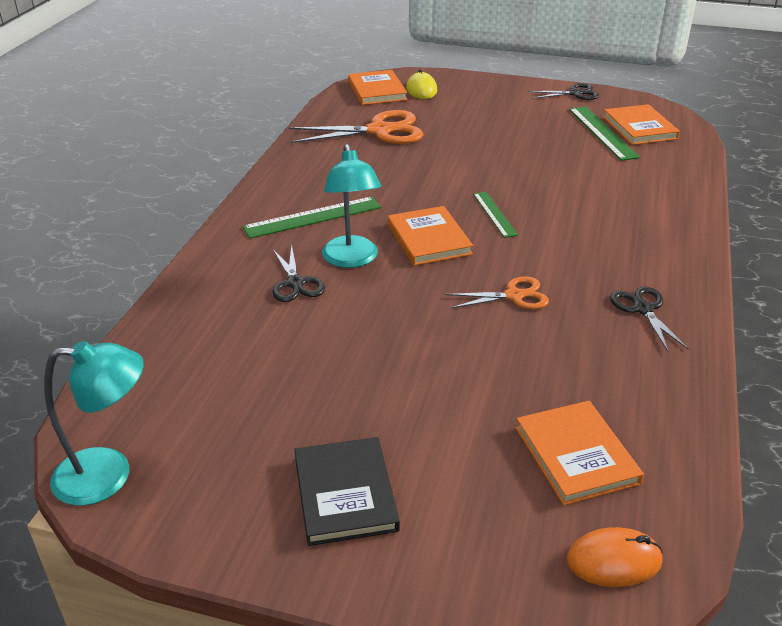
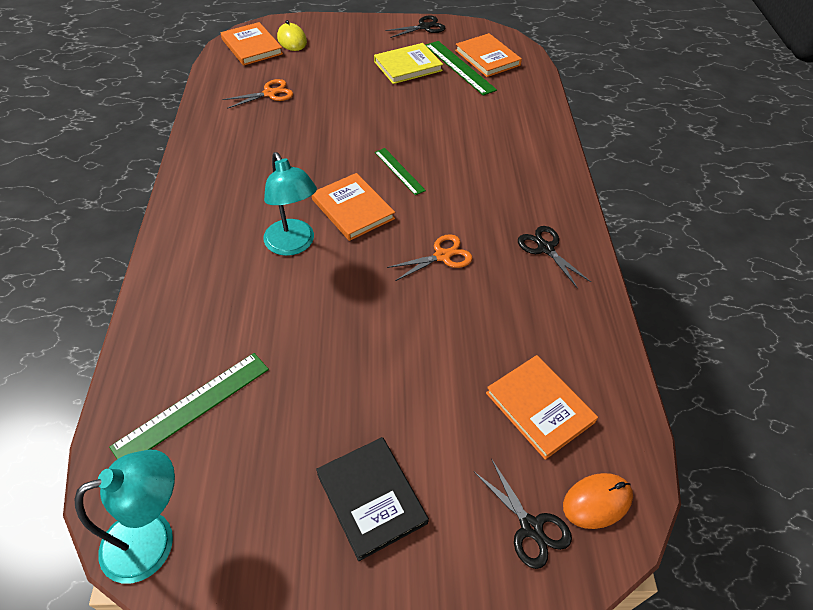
camera: 20 degrees left, 15 degrees up
green ruler [242,197,381,239] -> green ruler moved to [109,353,269,459]
black scissors [272,245,325,302] -> black scissors moved to [474,460,572,569]
orange scissors [289,110,424,144] -> orange scissors [222,79,293,109], size x0.57
none -> yellow book [374,43,443,84]

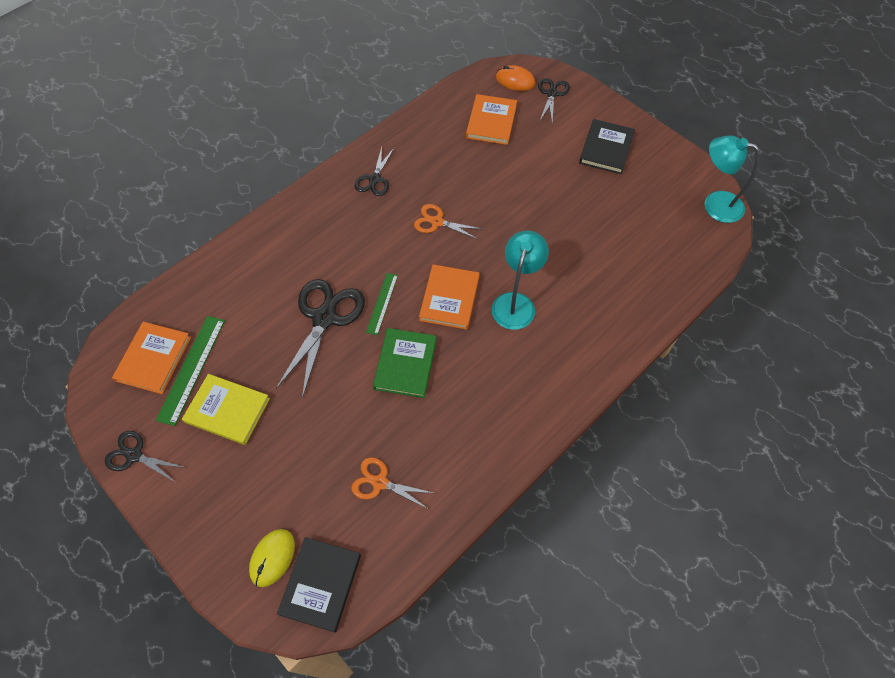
camera: 130 degrees left, 10 degrees up
green ruler [109,353,269,459] -> none
orange book [221,22,283,66] -> black book [277,537,361,632]
none -> black scissors [275,279,365,398]
none -> green book [373,328,437,398]

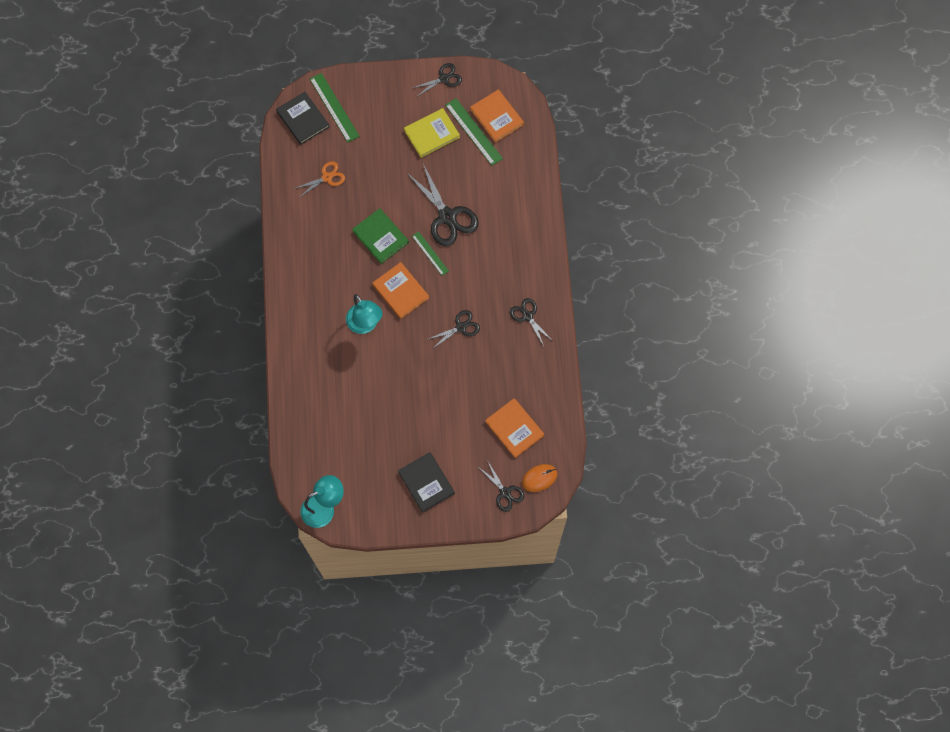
camera: 130 degrees right, 10 degrees up
yellow mouse [249,529,295,587] -> green ruler [310,73,360,142]
orange scissors [414,204,482,240] -> black scissors [426,310,480,349]

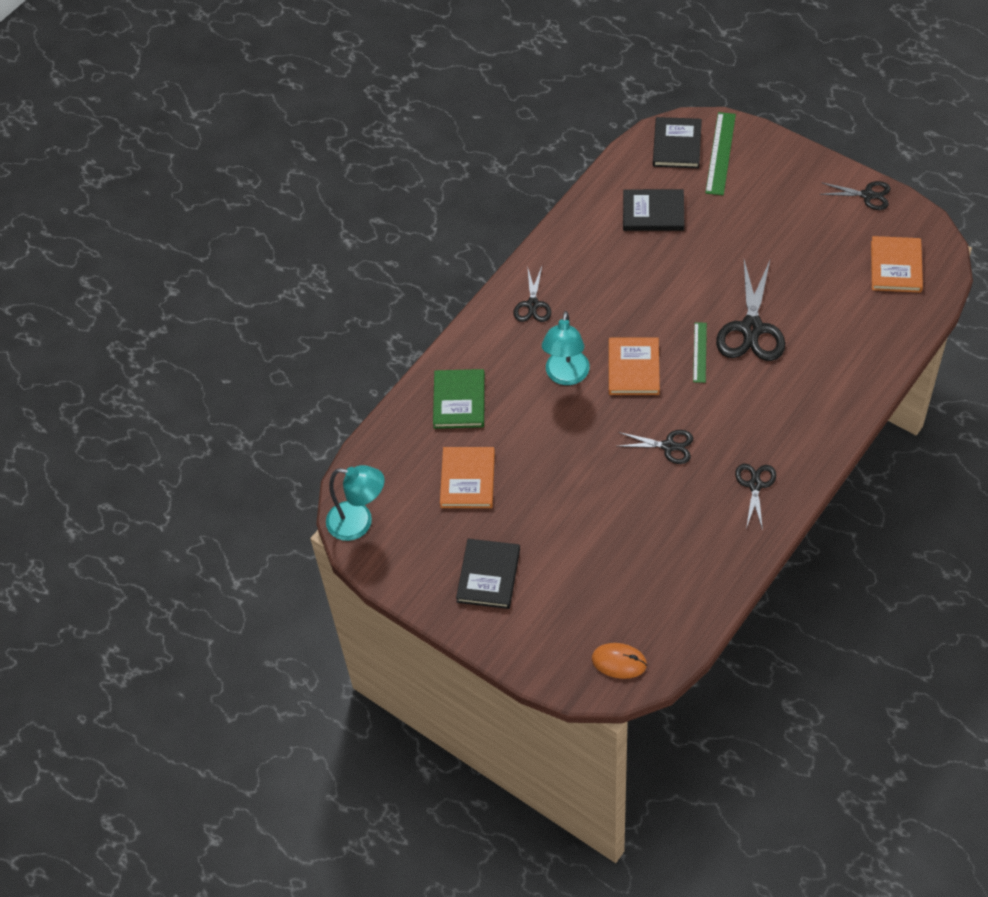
camera: 45 degrees right, 15 degrees down
orange scissors [294,161,345,197] -> black book [623,189,684,231]
green book [352,208,409,264] -> green book moved to [433,369,485,429]
yellow book [404,108,460,158] -> none
green ruler [445,98,503,166] -> none
black scissors [478,460,524,512] -> black scissors moved to [513,266,552,322]
orange book [485,398,544,458] -> orange book moved to [440,447,495,508]

